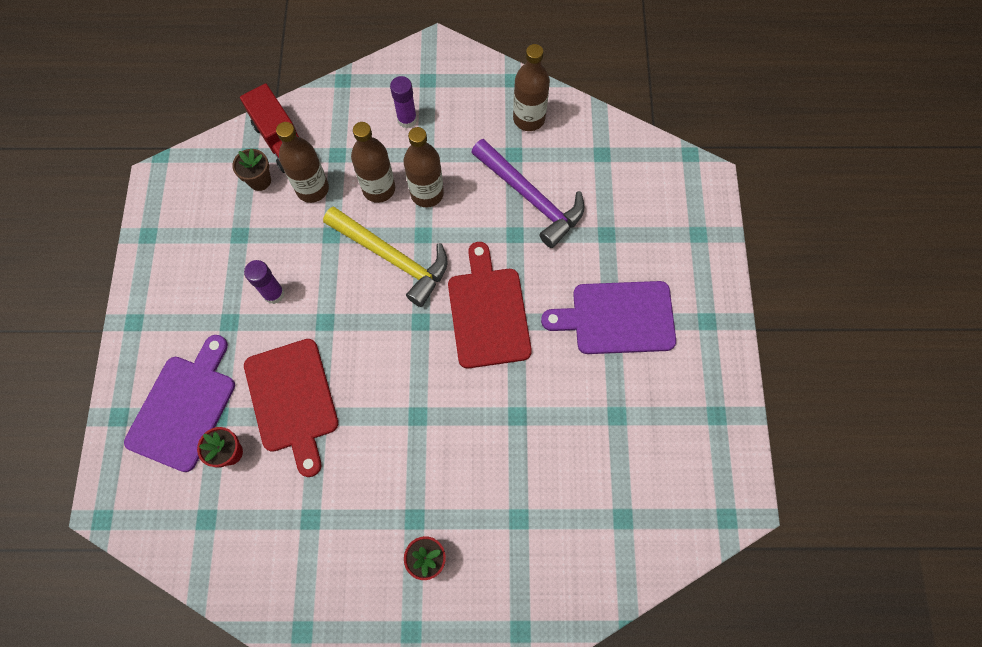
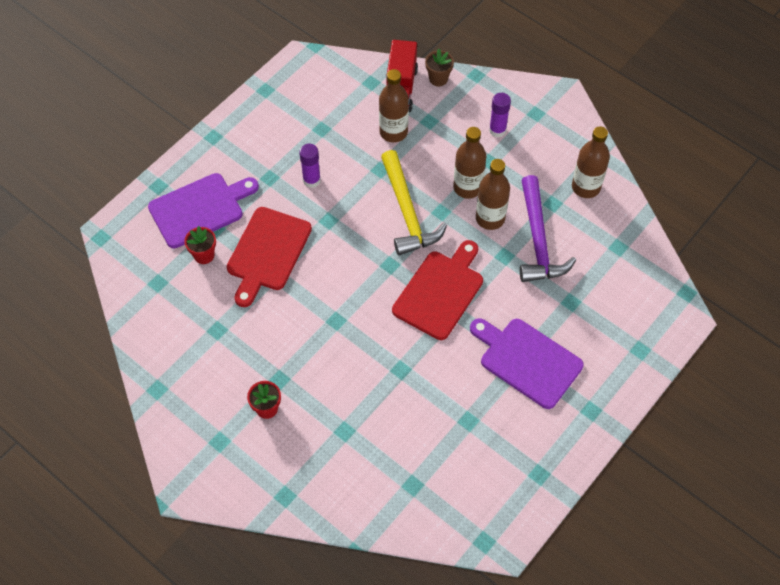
camera: 40 degrees right, 10 degrees down
brown flower pot [232,149,271,191] -> brown flower pot moved to [425,49,454,86]
brown bottle [351,122,395,203] -> brown bottle moved to [476,159,510,230]

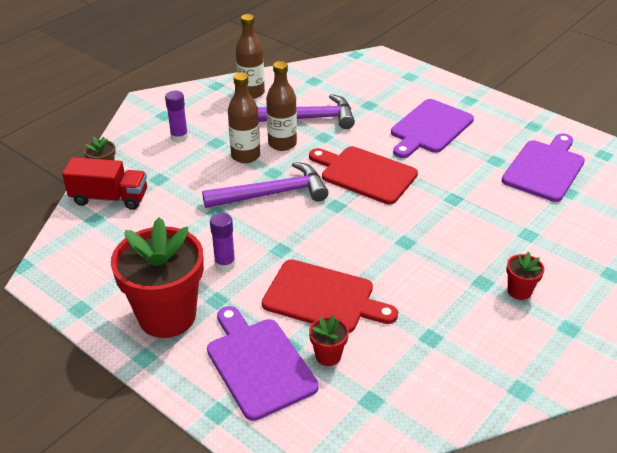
camera: 90 degrees left, 20 degrees down
brown bottle [379,69,409,142] -> none
yellow hammer [381,150,447,255] -> purple hammer [202,162,329,208]
none -> red flower pot [111,217,204,338]
none -> purple cutting board [502,133,585,202]

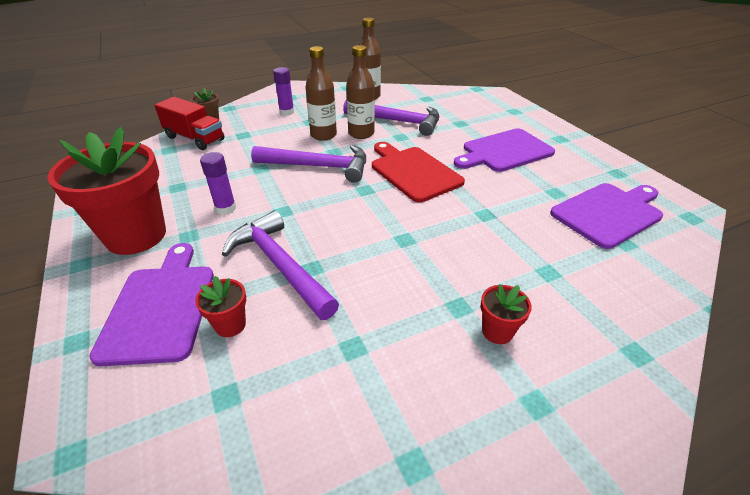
camera: 25 degrees right, 0 degrees up
red cutting board [262,259,398,333] -> purple hammer [222,210,339,320]

